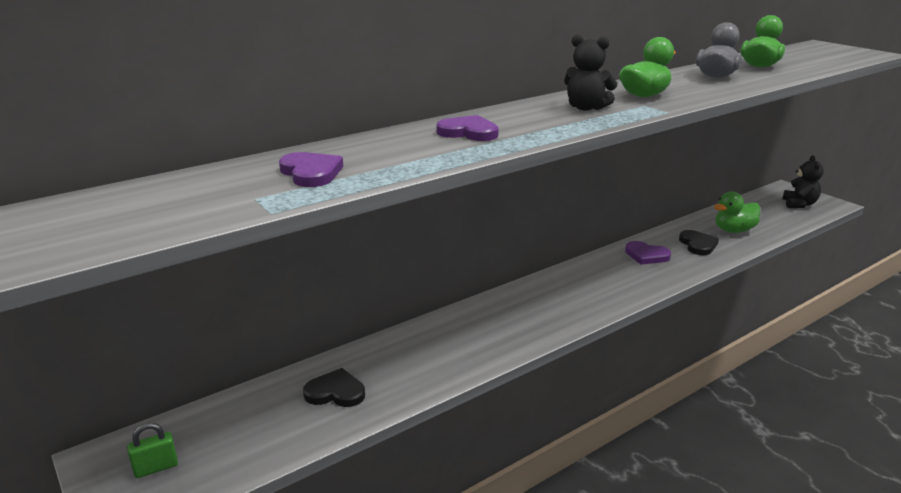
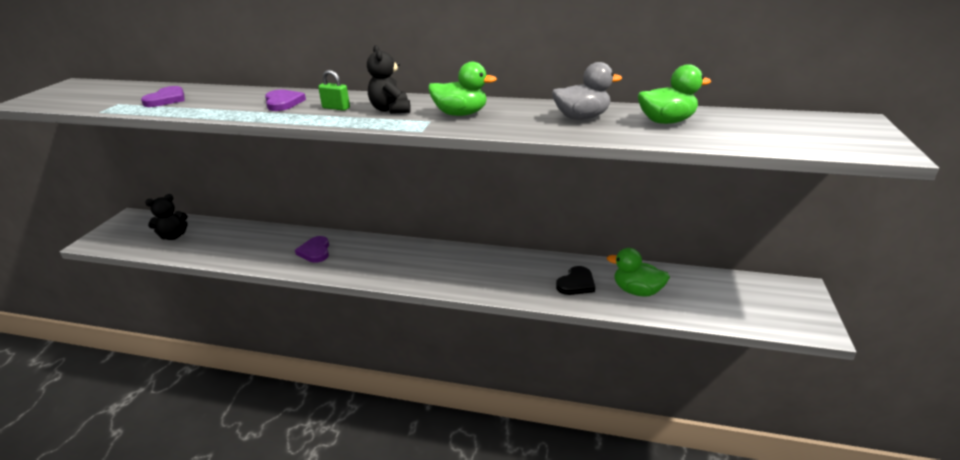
camera: 50 degrees right, 5 degrees up
green padlock [127,423,178,478] -> green padlock moved to [318,70,350,111]
black heart [303,368,365,407] -> none
purple heart [625,241,671,265] -> purple heart moved to [295,236,329,263]
black teddy bear [782,156,824,208] -> black teddy bear moved to [145,194,188,240]

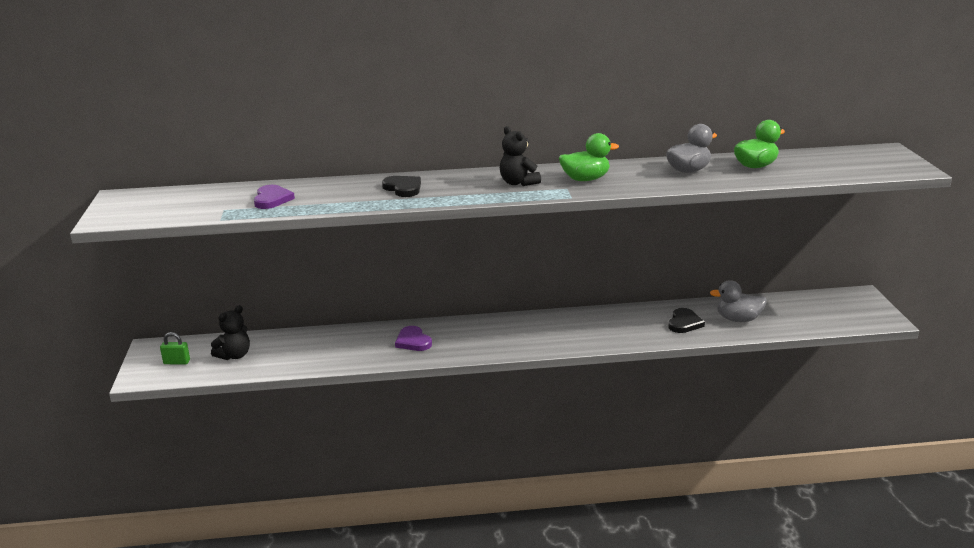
camera: 20 degrees left, 5 degrees down
purple heart [265,90,306,111] -> black heart [382,176,421,197]
green padlock [318,70,350,111] -> green padlock moved to [160,332,190,364]
green duck [607,248,670,296] -> grey duck [710,280,767,322]

